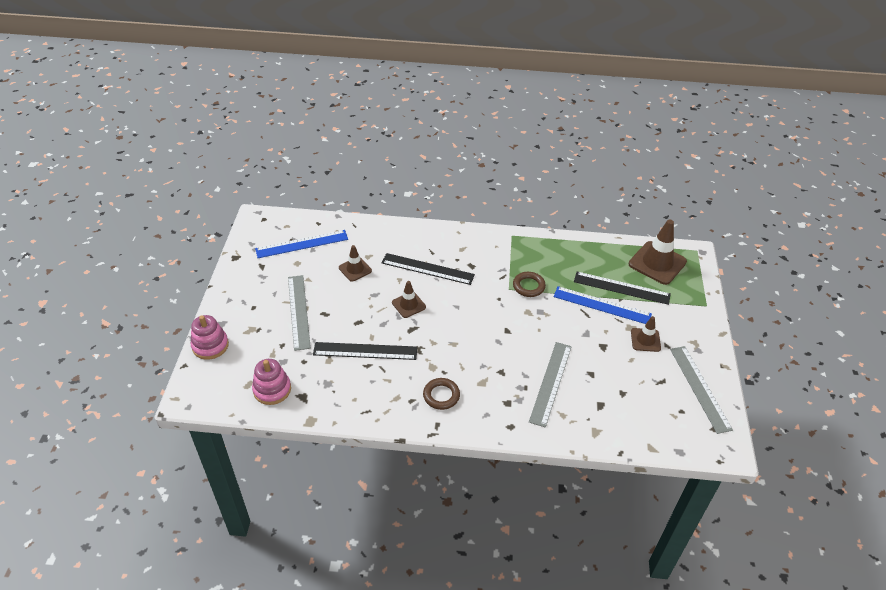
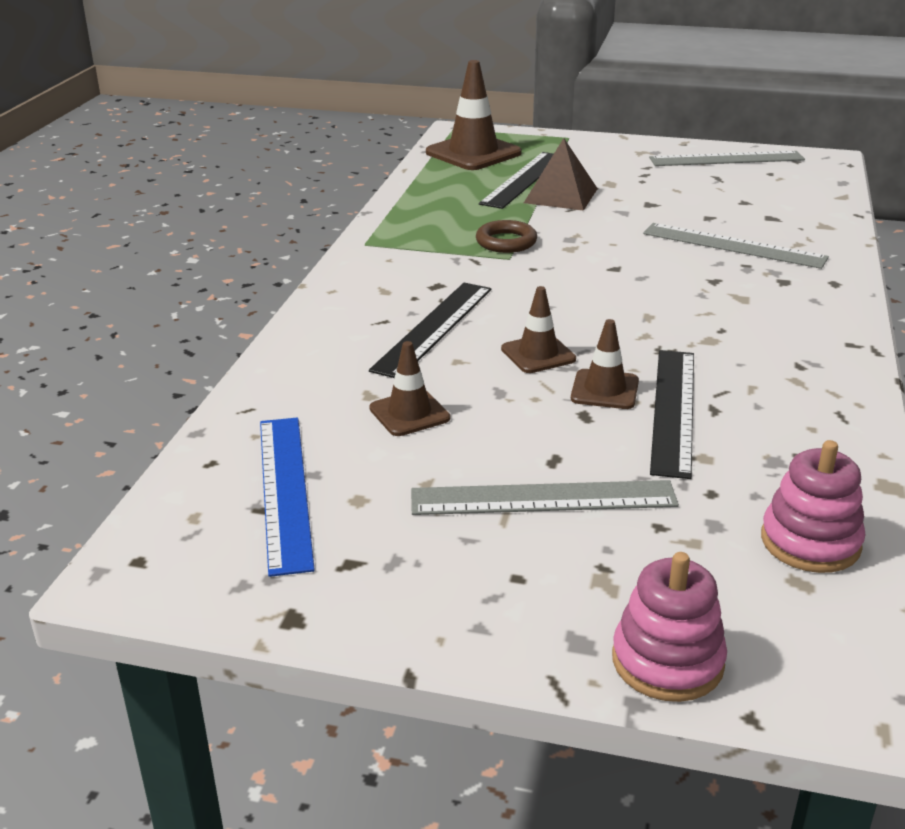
camera: 80 degrees left, 15 degrees down
brown ring [423,378,460,410] -> none
blue ruler [553,286,652,324] -> brown pyramid [524,138,598,211]
brown traffic cone [631,316,661,352] -> brown traffic cone moved to [571,319,639,409]

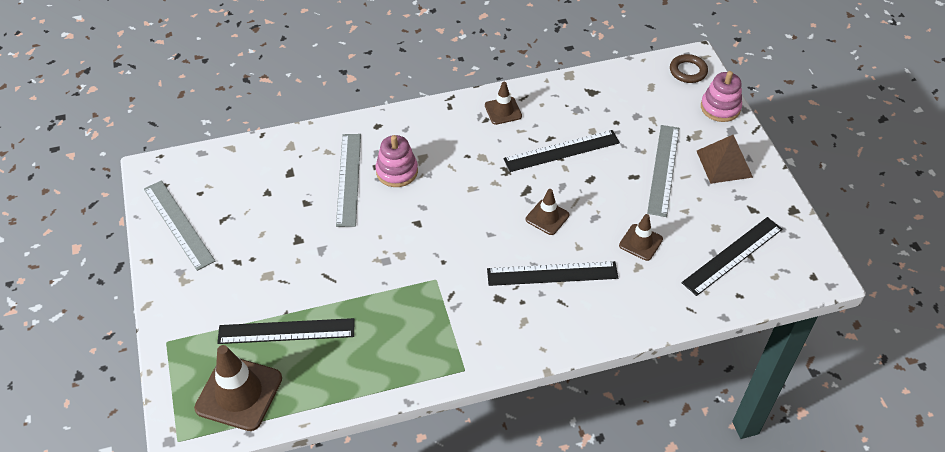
camera: 120 degrees left, 20 degrees up
blue ruler [260,418,315,577] -> black ruler [682,217,782,296]
grey ruler [411,480,679,515] -> grey ruler turned 45 degrees clockwise [647,125,679,217]
brown ring [476,220,537,253] -> brown ring moved to [670,54,708,83]
brown pyramid [524,138,598,211] -> brown pyramid moved to [697,135,753,184]
brown traffic cone [571,319,639,409] -> brown traffic cone moved to [485,82,522,125]
pink stacking toy [761,440,865,573] -> pink stacking toy moved to [375,135,418,187]

